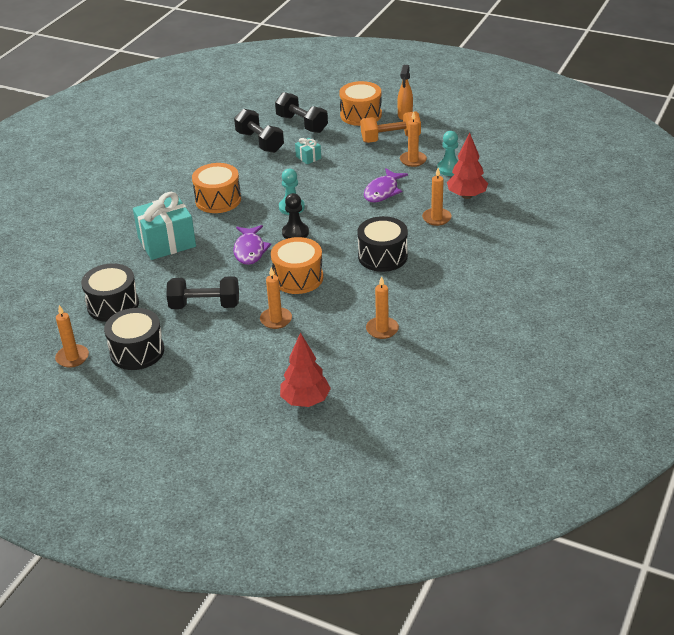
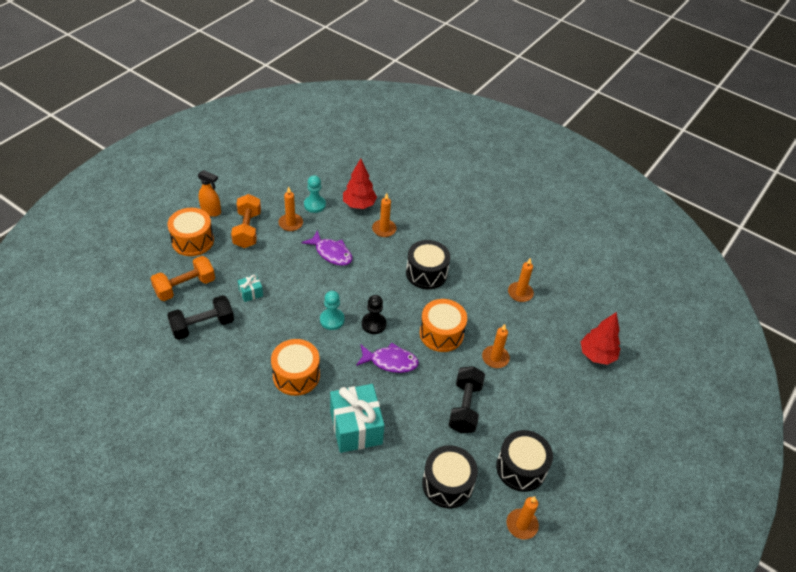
camera: 85 degrees left, 10 degrees up
black dumbbell [275,92,328,133] -> orange dumbbell [150,256,215,301]

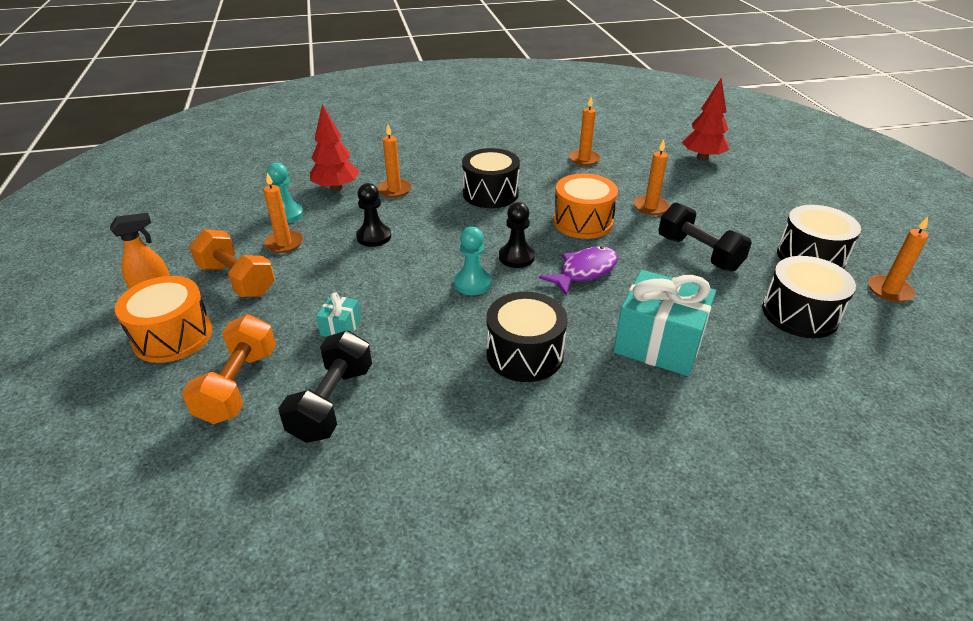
camera: 45 degrees left, 10 degrees down
orange drum [271,339,320,396] -> black drum [487,292,568,382]
purple fish [302,230,352,266] -> black pawn [356,183,391,247]

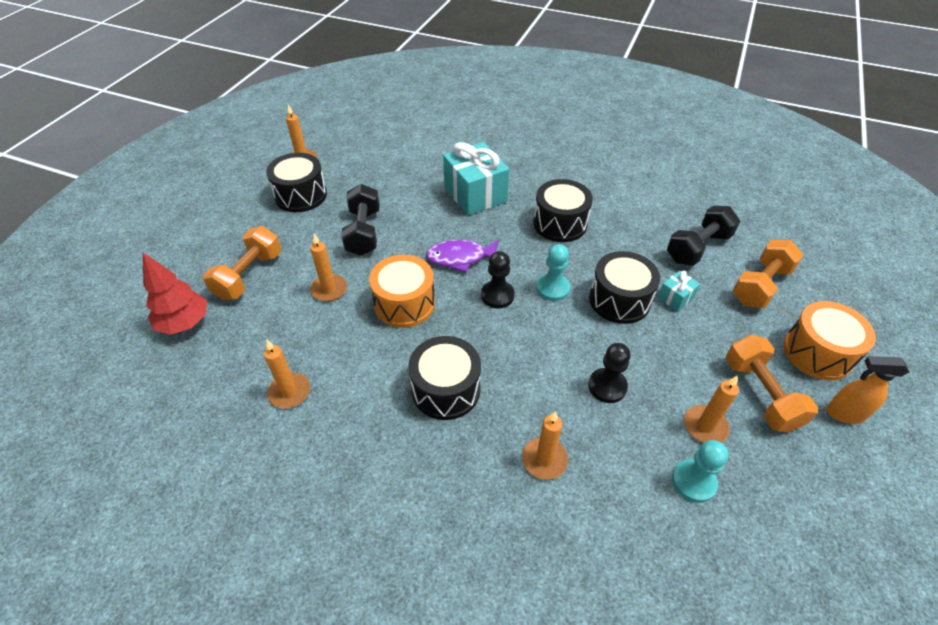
camera: 145 degrees left, 10 degrees up
red tree [310,104,359,192] -> none
black drum [762,256,856,338] -> black drum moved to [589,251,660,324]
none -> orange dumbbell [203,226,281,301]

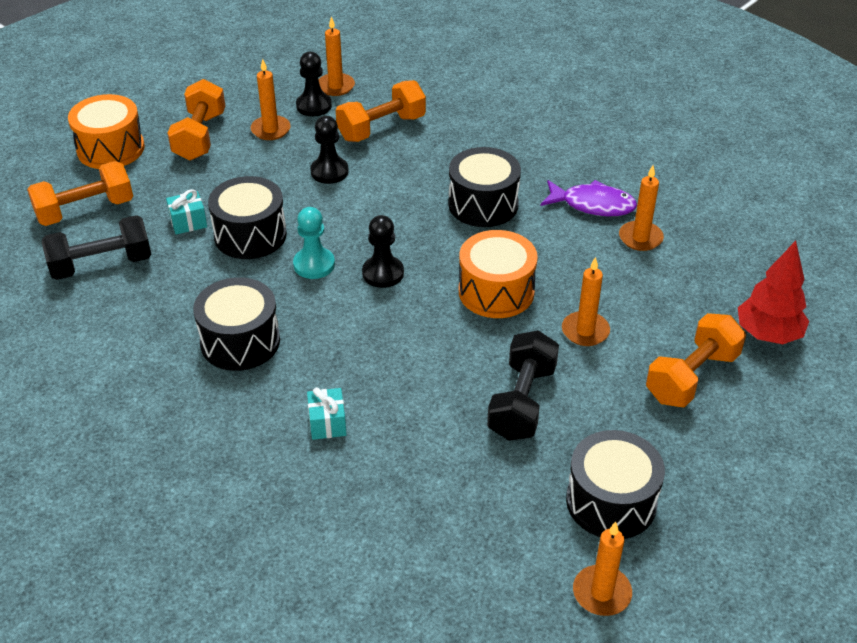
camera: 160 degrees left, 5 degrees down
purple fish [426,239,499,273] -> purple fish moved to [540,180,637,216]
turquoise gift [443,142,510,215] -> turquoise gift [307,387,347,440], size x0.46
orange candle [522,411,568,480] -> orange candle moved to [319,16,355,96]
turquoise pawn [672,440,728,503] -> black pawn [296,52,332,117]
orange spray bottle [826,356,909,424] -> none
none -> orange dumbbell [336,80,426,142]

